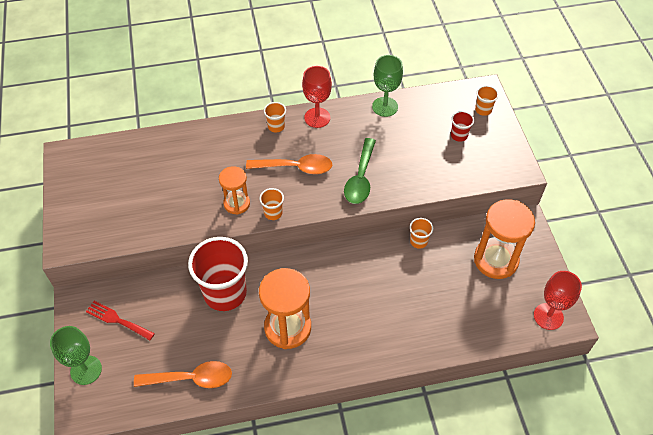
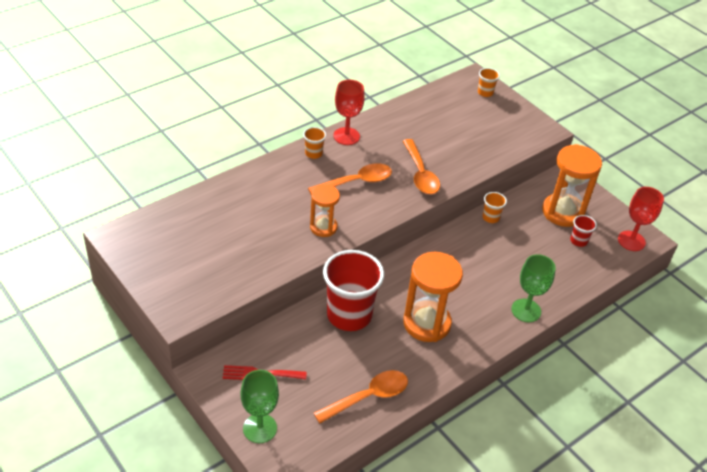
camera: 30 degrees left, 10 degrees down
orange cup [260,188,284,220] -> none
green spoon [344,138,376,204] -> orange spoon [403,139,440,194]
green goblet [372,55,403,117] -> green goblet moved to [511,254,556,322]
red cup [451,111,474,142] -> red cup moved to [570,215,597,247]

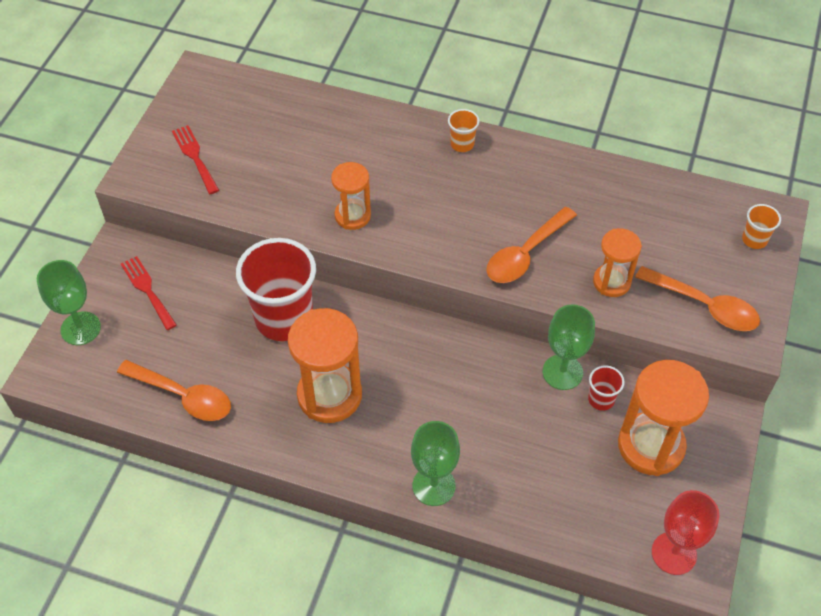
camera: 60 degrees right, 10 degrees up
orange spoon [308,163,392,194] -> orange spoon moved to [635,266,760,331]
red goblet [333,80,365,145] -> none
orange cup [483,192,507,223] -> green goblet [542,304,595,390]
red cup [570,215,597,247] -> red cup moved to [588,365,625,411]
none -> red fork [172,125,219,194]
none -> orange hourglass [593,228,642,297]

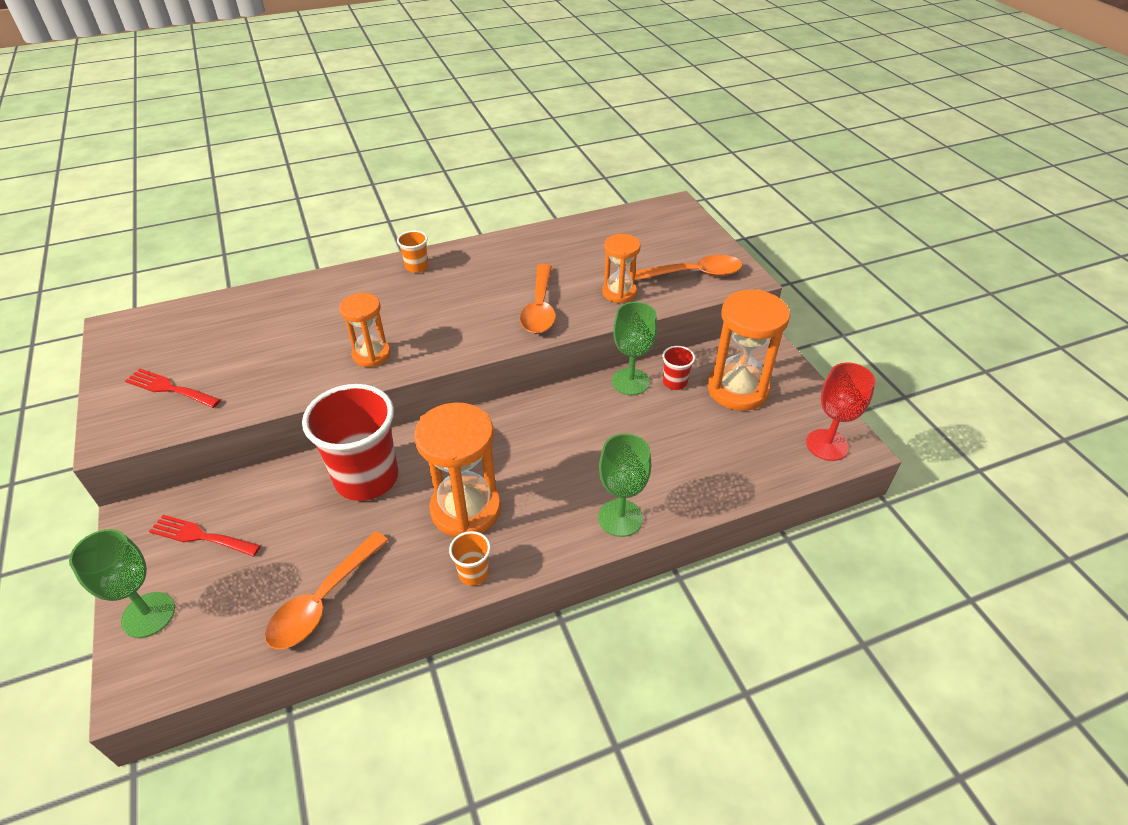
camera: 40 degrees left, 10 degrees down
orange spoon [117,360,231,421] -> orange spoon turned 135 degrees clockwise [265,532,388,650]
orange cup [742,204,781,249] -> orange cup moved to [449,531,491,586]

